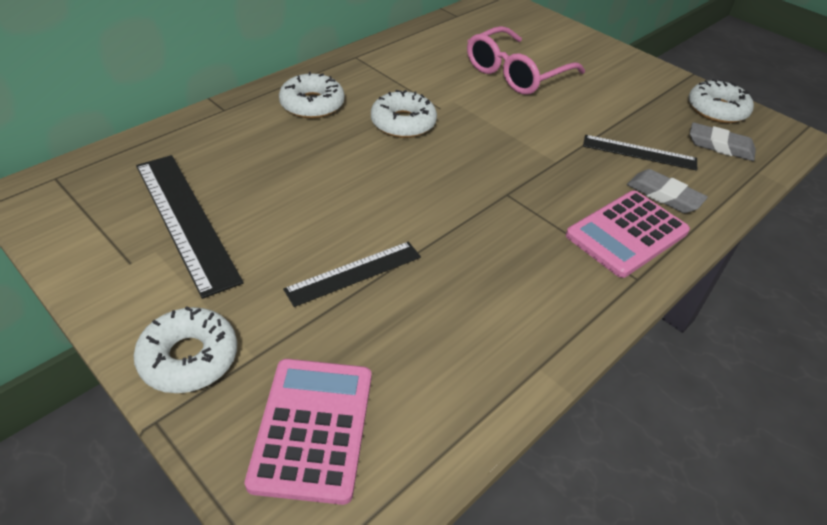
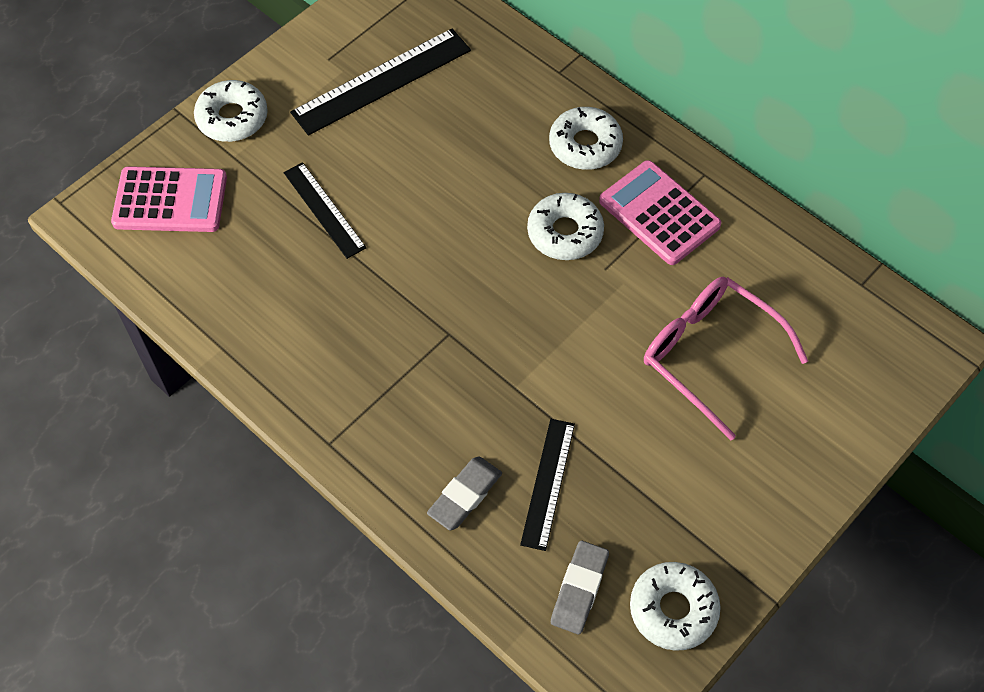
camera: 90 degrees right, 15 degrees up
pink calculator [566,191,690,278] -> pink calculator moved to [599,160,721,265]

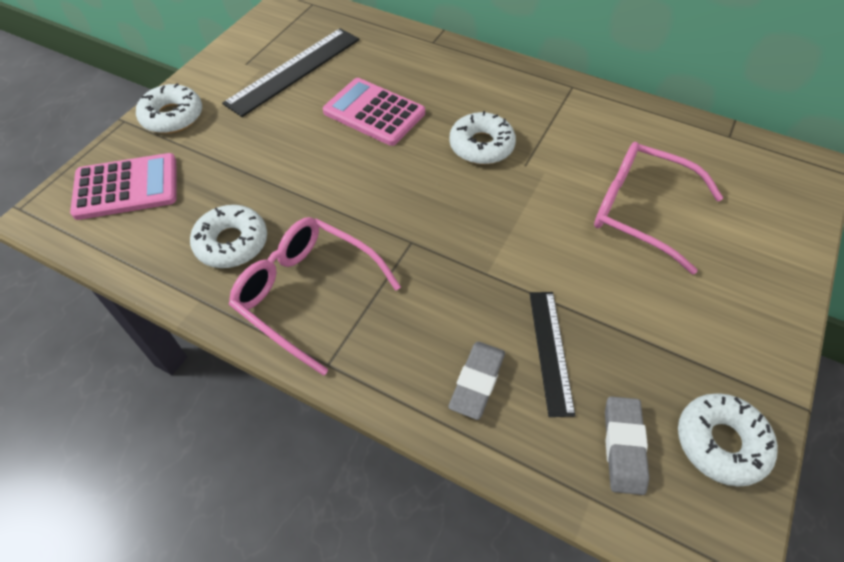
camera: 15 degrees left, 5 degrees down
black ruler [284,162,366,259] -> none
white donut [549,107,623,170] -> white donut moved to [190,205,267,268]
pink calculator [599,160,721,265] -> pink calculator moved to [323,78,425,146]
none -> pink glasses [229,217,401,376]

